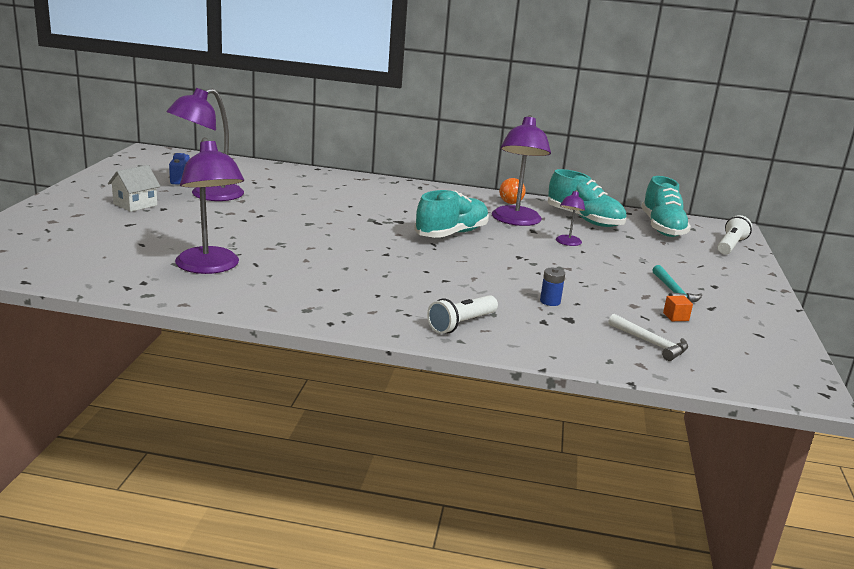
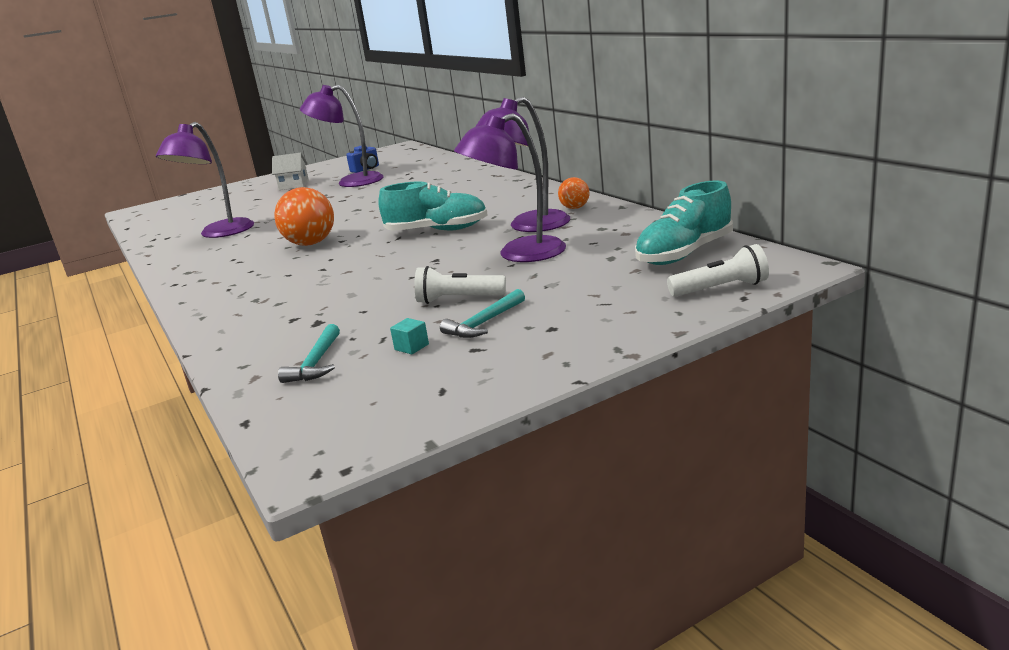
camera: 55 degrees right, 0 degrees up
white flashlight [427,295,498,334] -> white flashlight moved to [415,266,506,304]
blue battery [540,268,565,306] -> none
turquoise shoe [547,169,627,227] -> none
purple lamp [556,190,585,246] -> purple lamp [454,113,566,262], size x2.03
white hammer [608,314,688,361] -> turquoise hammer [278,324,340,383]
orange cube [663,296,693,321] -> turquoise cube [390,318,429,354]
none -> orange ball [274,187,334,246]

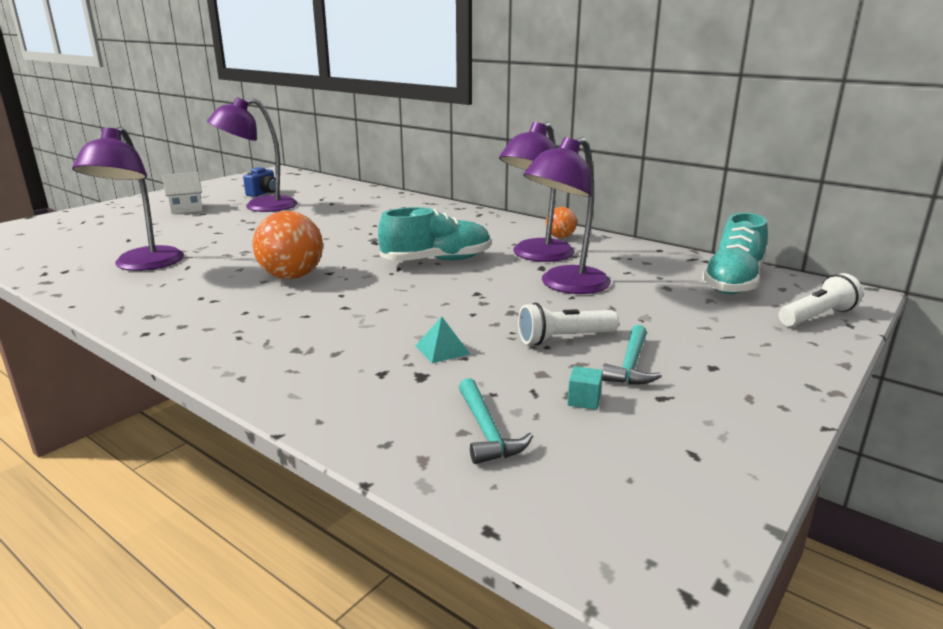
camera: 25 degrees left, 0 degrees up
none -> turquoise pyramid [415,316,470,363]

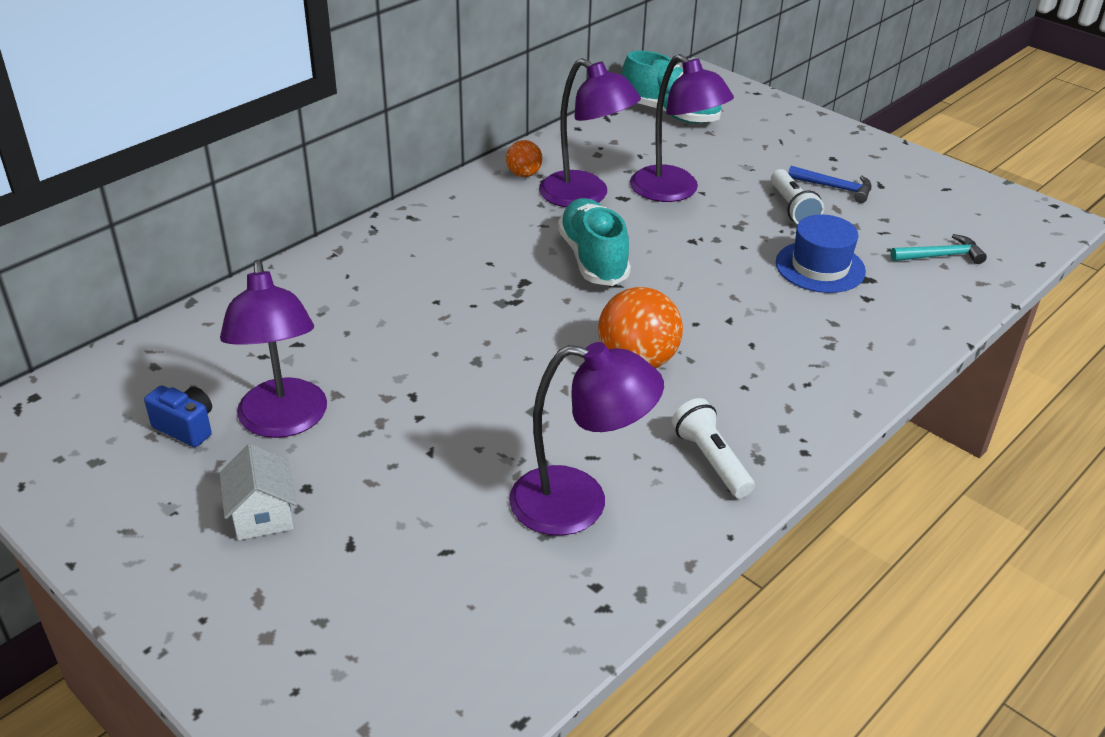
camera: 85 degrees left, 15 degrees up
turquoise pyramid [415,316,470,363] -> blue hat [776,214,866,293]
turquoise cube [567,366,603,410] -> none
turquoise hammer [602,325,662,384] -> blue hammer [788,166,872,203]
white flashlight [779,273,863,327] -> white flashlight moved to [672,398,755,498]

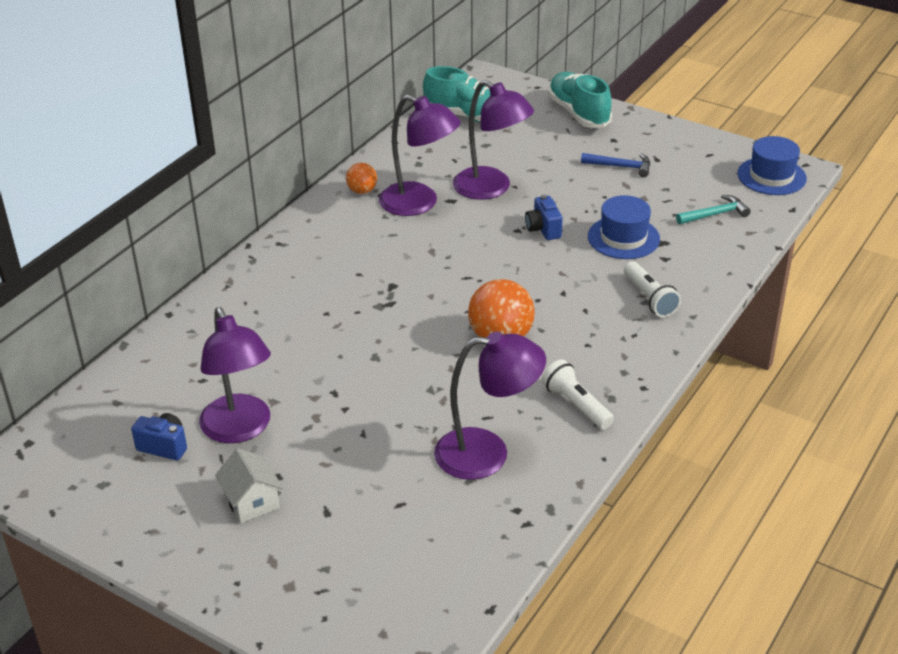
camera: 10 degrees left, 0 degrees up
turquoise shoe [558,198,631,286] -> turquoise shoe moved to [548,72,612,128]
white flashlight [771,169,824,224] -> white flashlight moved to [624,261,681,317]
none -> blue camera [525,195,563,240]
none -> blue hat [737,136,807,195]

